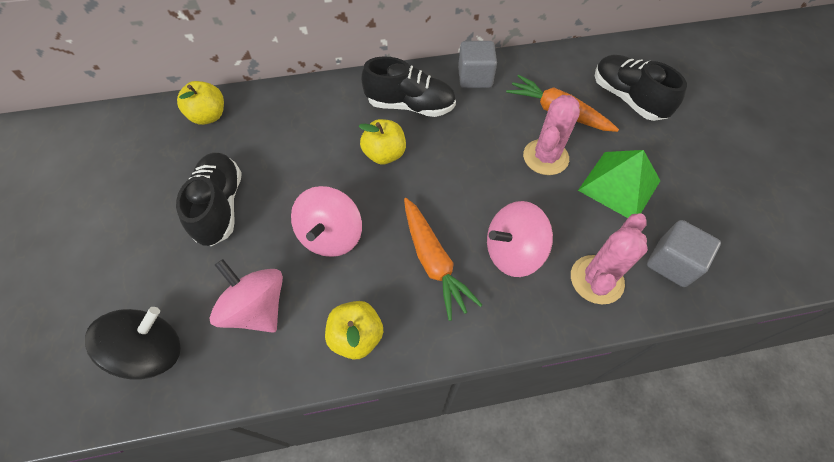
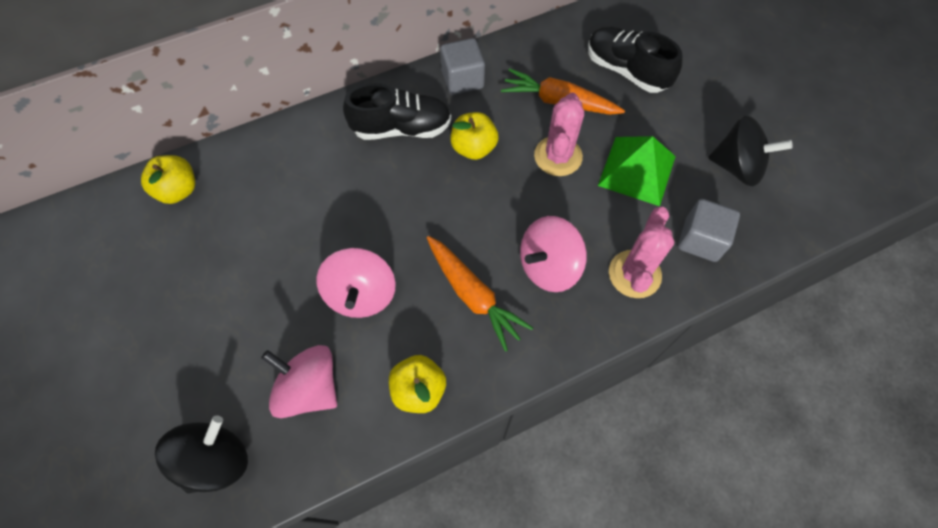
camera: 15 degrees left, 5 degrees up
black shoe [176,153,242,246] -> none
yellow apple [359,119,406,165] -> yellow apple moved to [450,112,498,160]
none -> black spinning top [708,115,793,187]

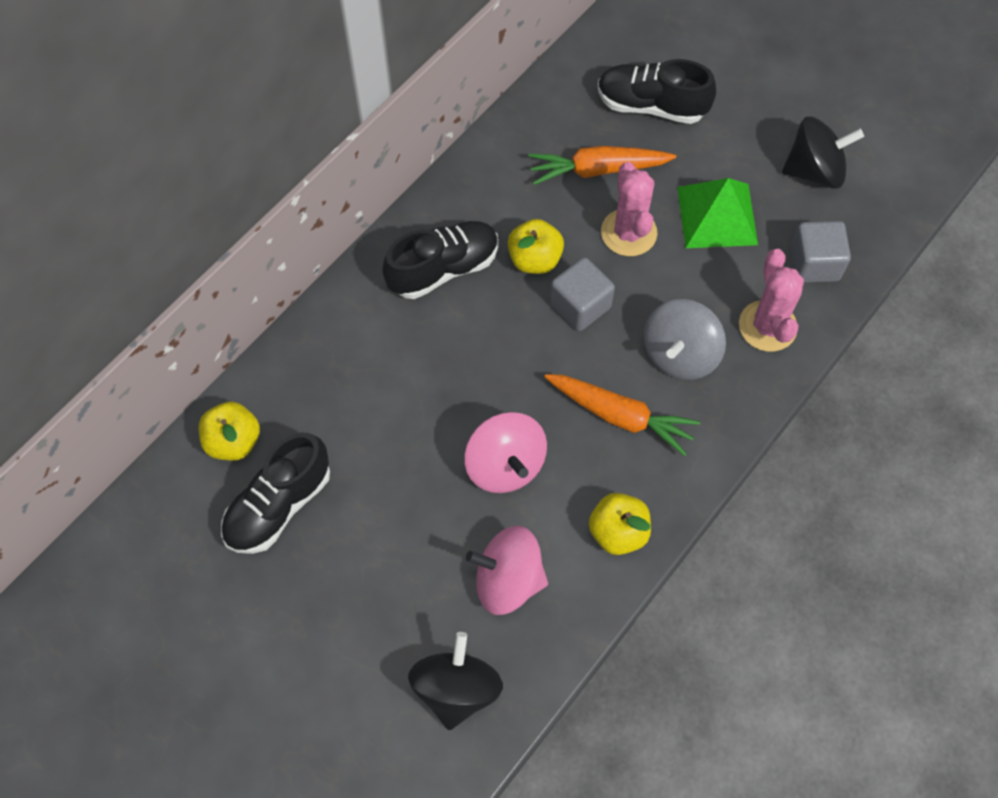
camera: 25 degrees left, 0 degrees up
grey cube [440,38,485,95] -> grey cube moved to [550,257,615,331]
pink spinning top [520,216,587,292] -> grey spinning top [644,299,726,380]
none -> black shoe [221,433,330,554]

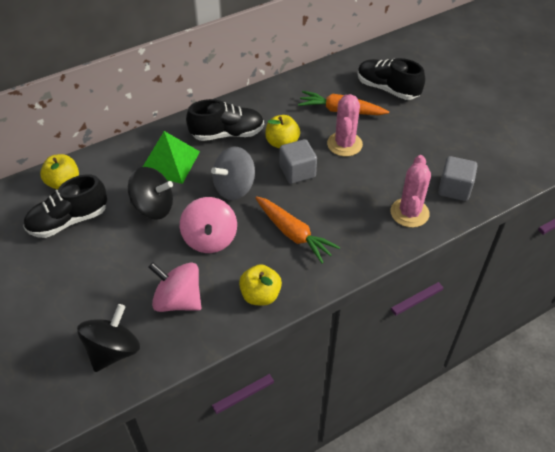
camera: 20 degrees right, 15 degrees down
grey spinning top [644,299,726,380] -> grey spinning top moved to [211,147,255,200]
green pyramid [677,178,758,248] -> green pyramid moved to [143,131,200,184]
black spinning top [782,116,864,189] -> black spinning top moved to [128,167,173,220]

